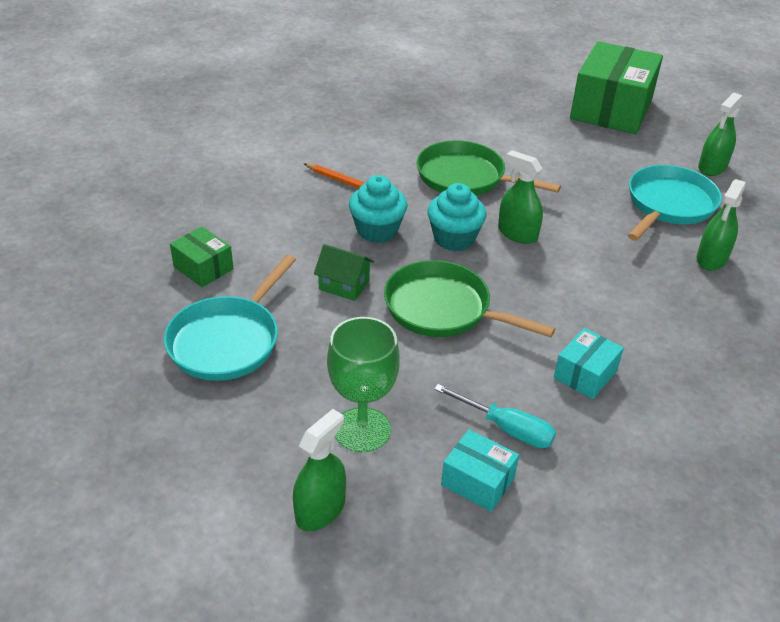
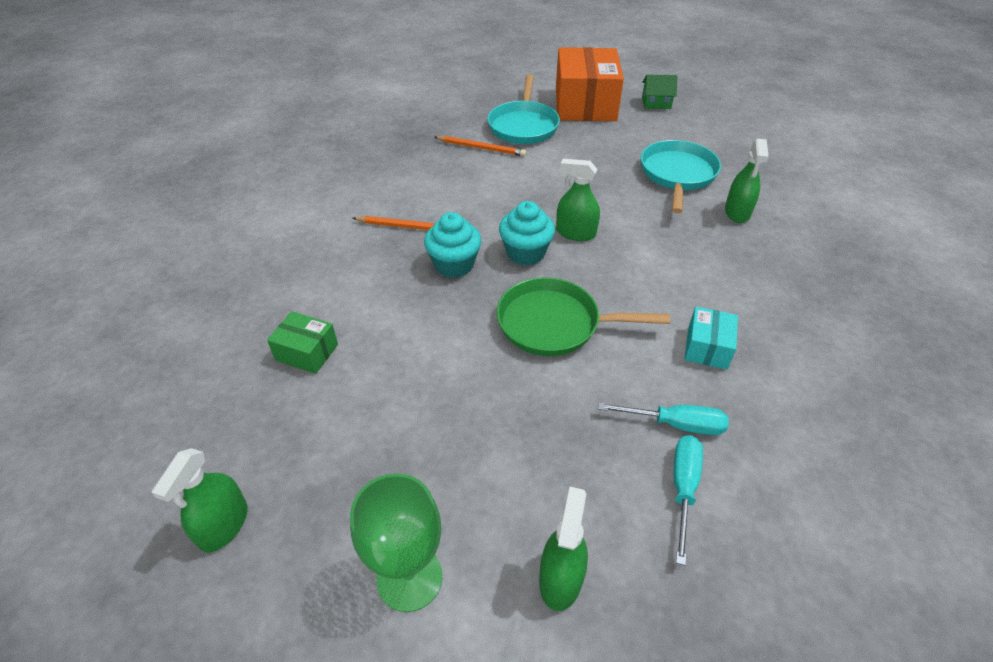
camera: 20 degrees left, 5 degrees up
turquoise pan [164,255,296,381] -> turquoise pan moved to [487,74,560,144]
green house [314,244,374,301] -> green house moved to [642,75,677,109]
green goblet [327,317,400,452] -> green goblet moved to [350,473,443,612]
green pan [417,140,561,196] -> none
turquoise box [441,429,519,512] -> turquoise screwdriver [673,435,703,565]
green box [570,41,663,134] -> orange box [556,47,624,121]
green spray bottle [698,93,743,176] -> green spray bottle moved to [152,448,247,553]
none -> orange pencil [434,136,526,156]

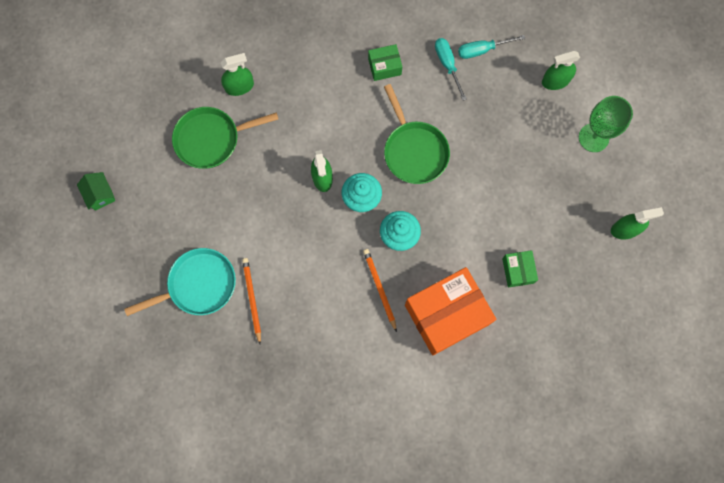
camera: 120 degrees left, 30 degrees up
orange box [556,47,624,121] -> orange box moved to [405,267,496,355]
turquoise pan [641,140,721,213] -> green pan [172,107,278,169]
turquoise box [684,307,738,370] -> green box [368,44,402,81]

